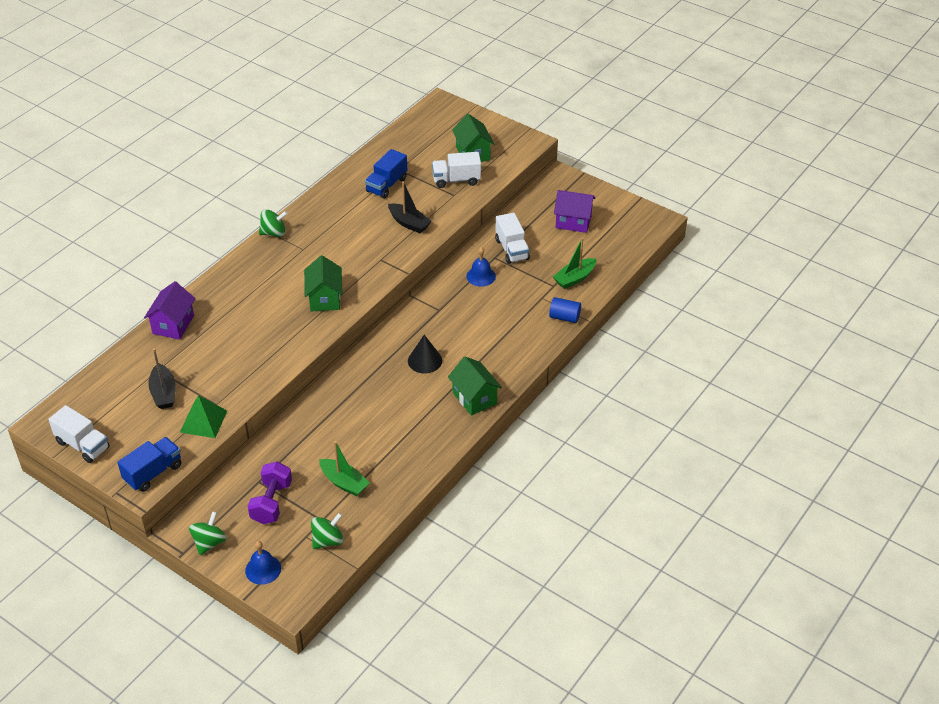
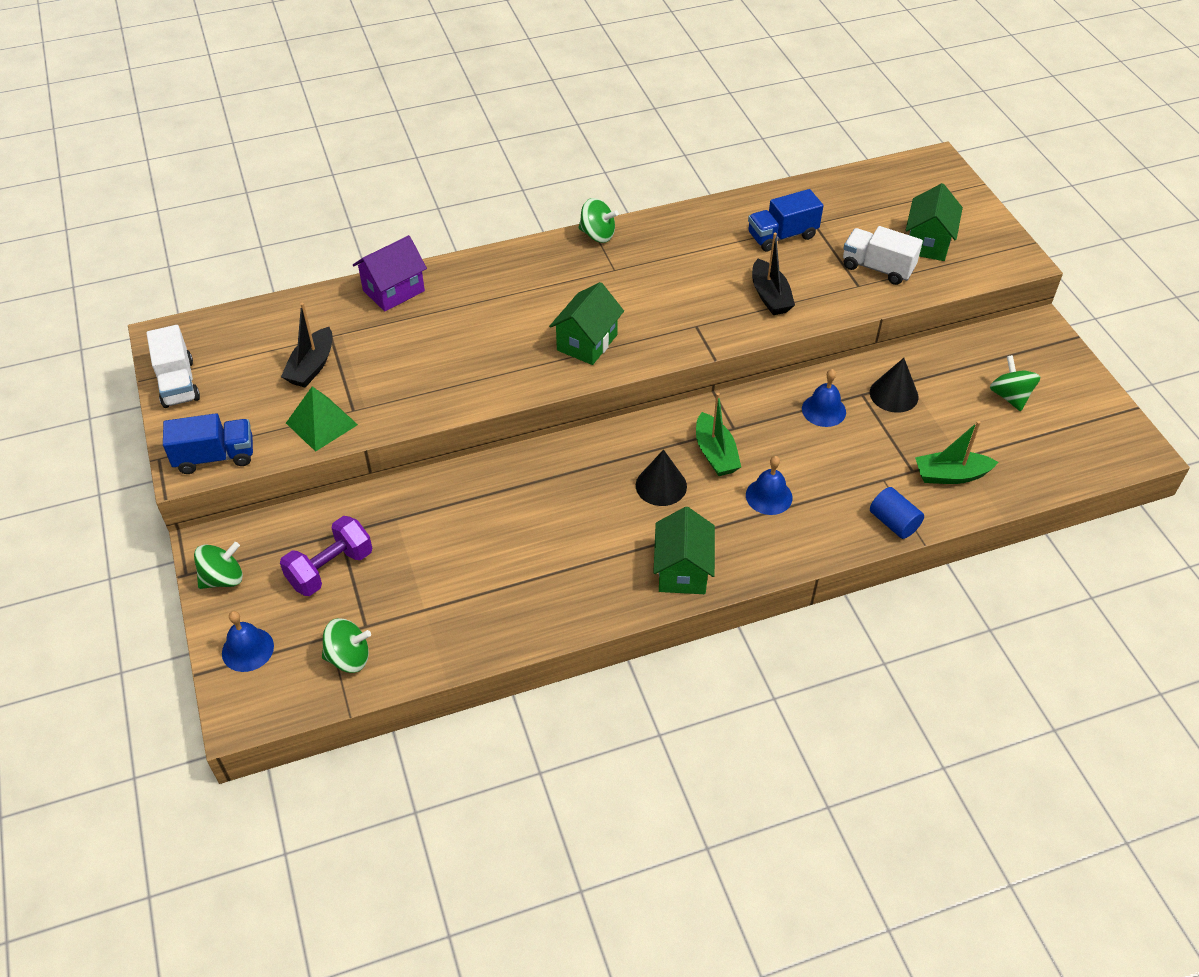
camera: 35 degrees right, 5 degrees up
green boat [319,441,370,497] -> green boat moved to [696,393,741,476]
white truck [495,213,530,264] -> black cone [870,358,918,413]
purple house [554,190,595,233] -> green spinning top [990,355,1040,411]
none -> blue bell [746,456,792,515]

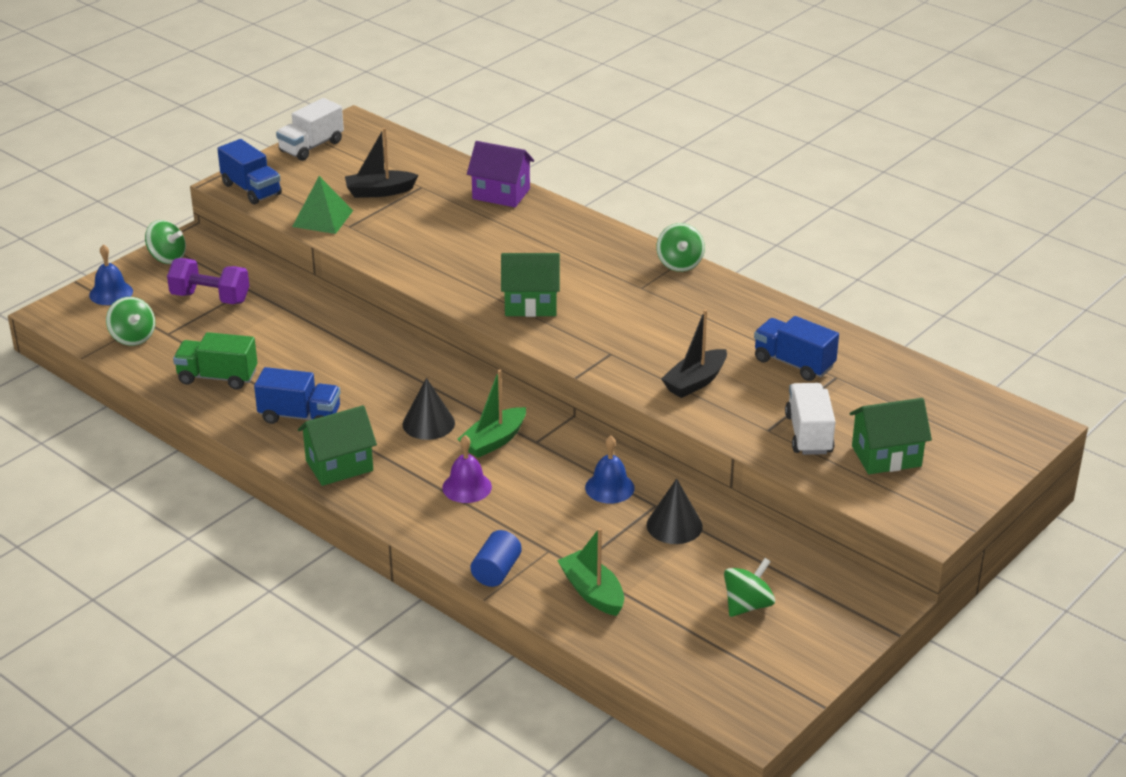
camera: 60 degrees right, 15 degrees down
blue bell [746,456,792,515] -> purple bell [442,435,492,503]
none -> green truck [173,332,257,390]
none -> blue truck [254,367,341,424]

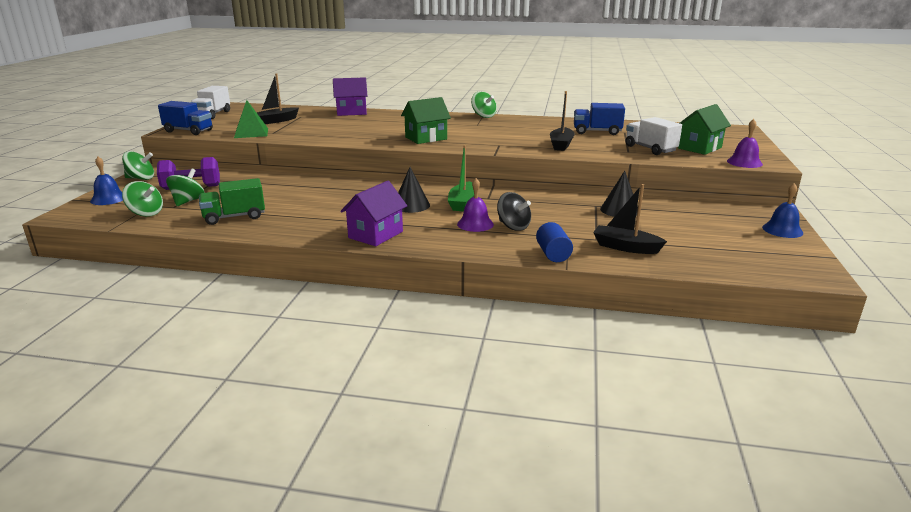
camera: 30 degrees left, 10 degrees down
blue truck [254,367,341,424] -> none
green house [298,405,377,486] -> purple house [340,181,407,246]
green boat [557,528,624,616] -> black boat [593,184,667,254]
blue bell [585,436,635,503] -> blue bell moved to [762,183,803,238]
green spinning top [724,558,775,617] -> green spinning top moved to [166,168,205,206]
none -> black spinning top [497,192,531,231]
none -> purple bell [727,119,763,168]

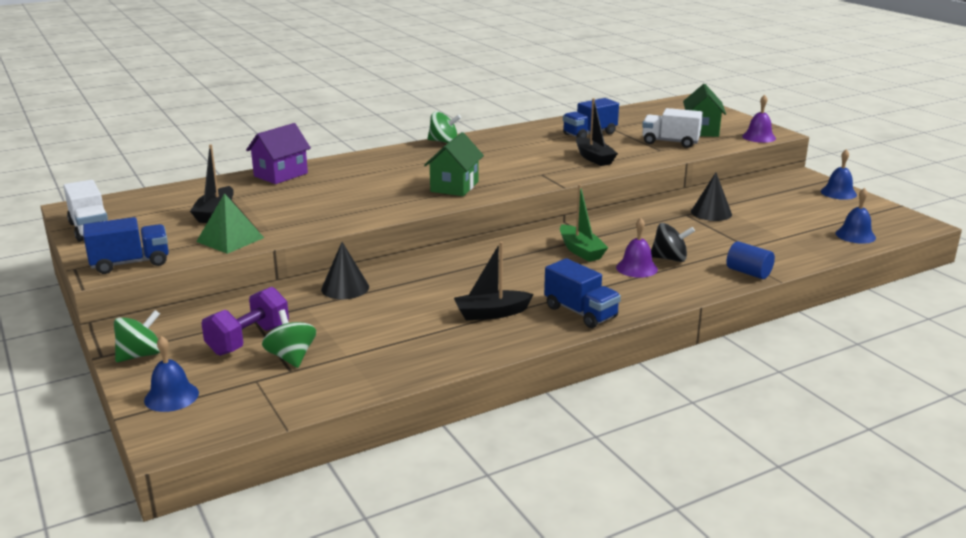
camera: 40 degrees left, 0 degrees up
green spinning top [122,181,163,217] -> none
green truck [199,178,265,225] -> none
purple house [340,181,407,246] -> blue truck [544,258,621,328]
black cone [398,167,430,213] -> black cone moved to [321,242,369,299]
black boat [593,184,667,254] -> black boat moved to [454,242,534,320]
none -> blue bell [836,188,876,244]

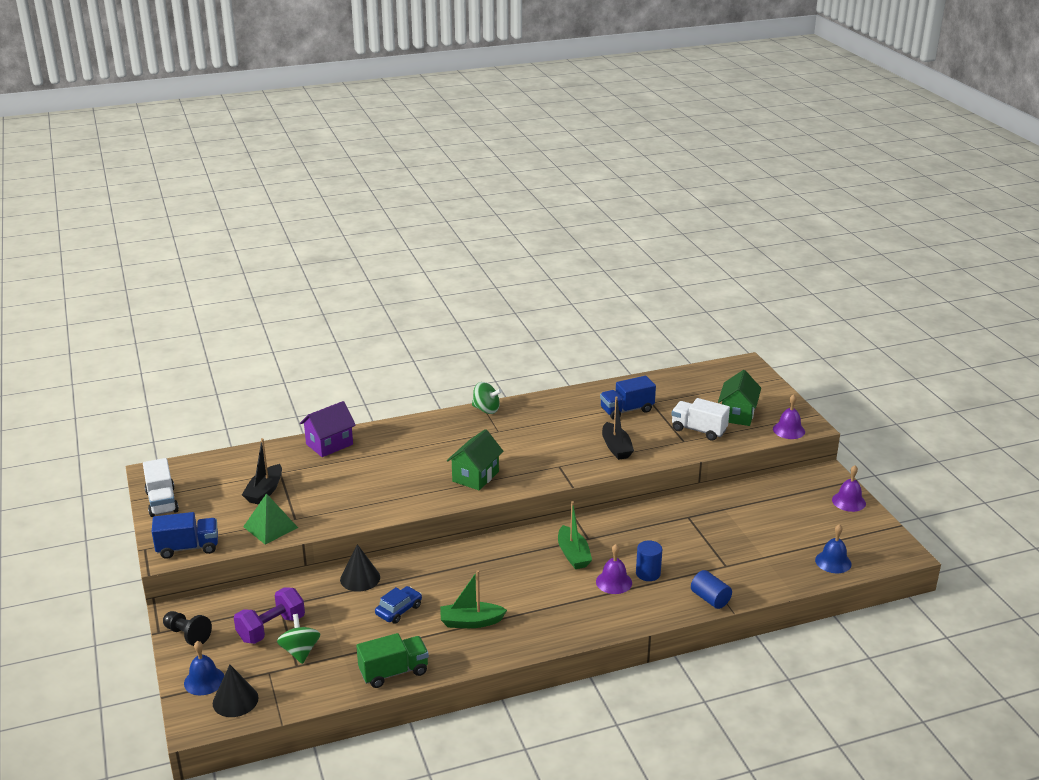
camera: 10 degrees right, 5 degrees up
green spinning top [114,310,160,362] -> black pawn [163,611,212,646]
black boat [454,242,534,320] -> green boat [440,570,507,628]
blue truck [544,258,621,328] -> none
black spinning top [651,223,695,262] -> blue cylinder [636,540,662,581]
black cone [691,173,732,221] -> black cone moved to [213,665,259,717]
blue bell [821,149,857,200] -> purple bell [832,465,866,512]
none -> green truck [356,633,429,688]
none -> blue car [375,586,422,624]

